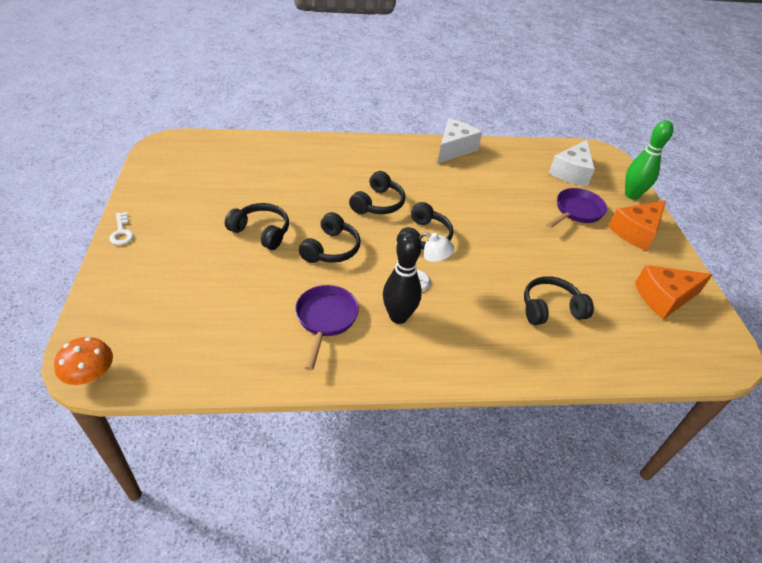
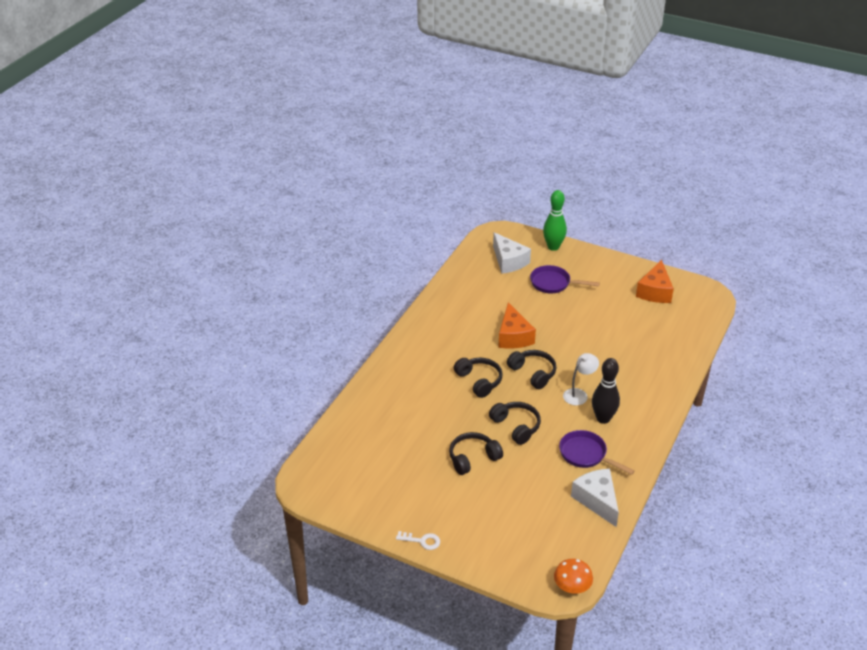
camera: 55 degrees left, 5 degrees down
white cheese [438,119,482,163] -> white cheese moved to [571,469,619,527]
black headphones [524,276,594,325] -> none
purple pan [546,188,607,228] -> purple pan turned 60 degrees counterclockwise [530,265,600,293]
orange cheese [608,201,666,251] -> orange cheese moved to [498,302,536,348]

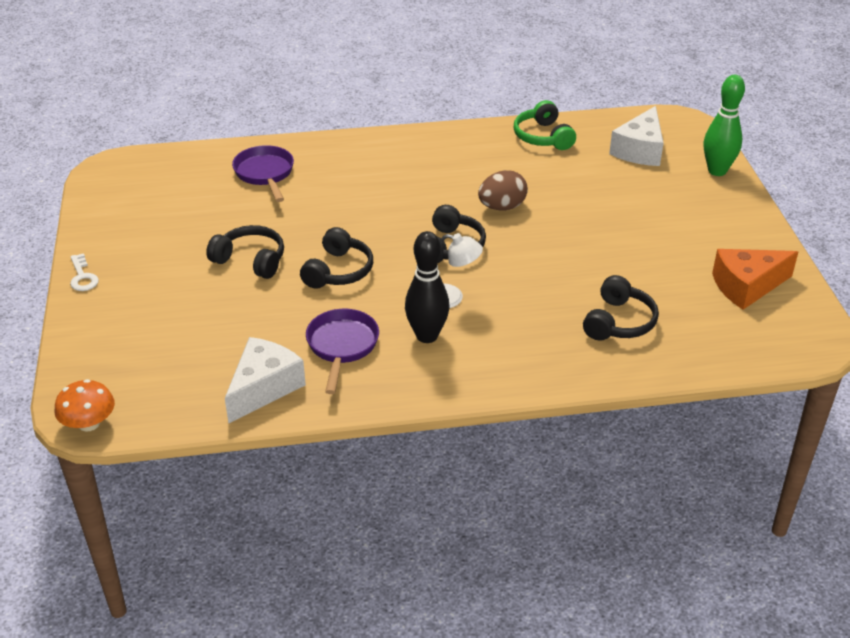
camera: 55 degrees right, 0 degrees up
black headphones [454,358,503,398] -> black headphones moved to [583,275,659,340]
orange cheese [498,302,536,348] -> brown egg [478,170,528,211]
purple pan [530,265,600,293] -> purple pan moved to [232,145,294,202]
none -> green headphones [514,100,576,150]

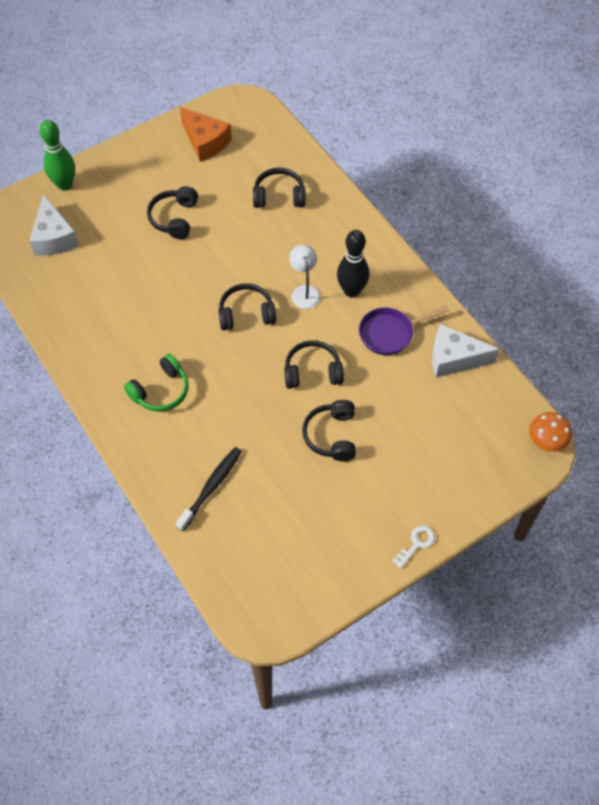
camera: 115 degrees left, 20 degrees up
purple pan [232,145,294,202] -> black toothbrush [176,447,242,531]
brown egg [478,170,528,211] -> none
green headphones [514,100,576,150] -> green headphones moved to [124,354,188,412]
white cheese [609,106,664,166] -> white cheese turned 75 degrees clockwise [29,194,79,256]
none -> black headphones [147,186,198,239]

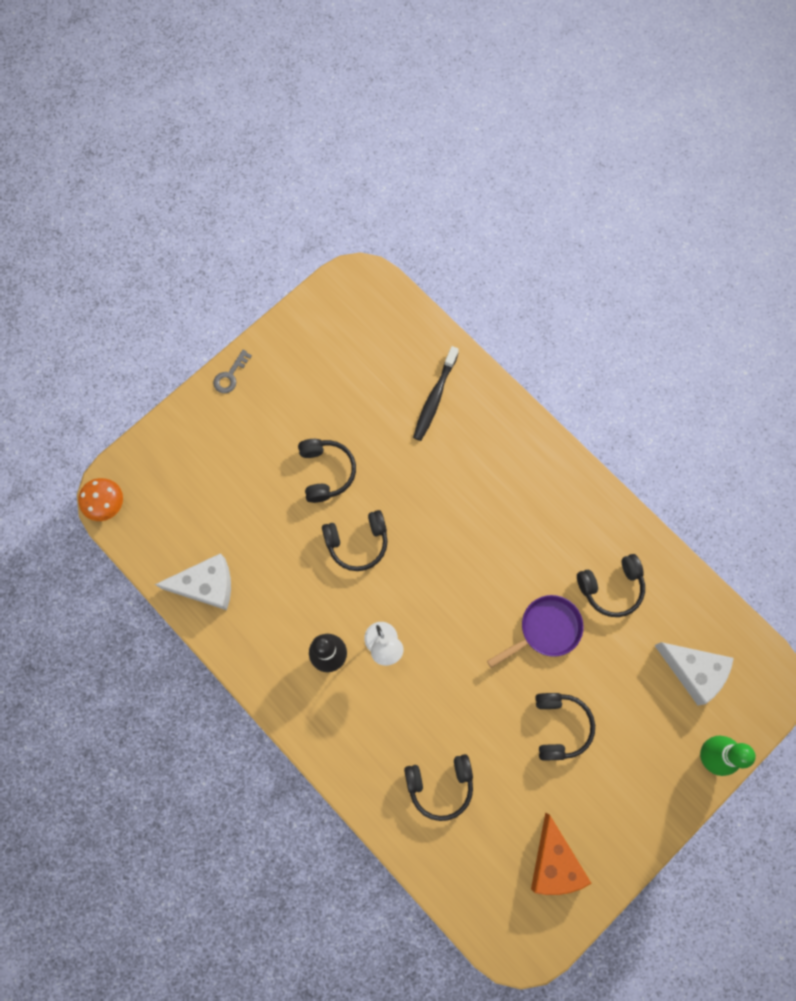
camera: 170 degrees right, 15 degrees up
white cheese [29,194,79,256] -> white cheese turned 150 degrees clockwise [654,642,734,705]
green headphones [124,354,188,412] -> none
orange cheese [180,107,232,162] -> orange cheese turned 135 degrees counterclockwise [531,813,592,895]
black headphones [219,283,276,330] -> black headphones moved to [577,554,645,617]
purple pan [359,306,449,355] -> purple pan moved to [487,595,583,668]
white key [392,526,435,569] -> grey key [213,350,252,393]

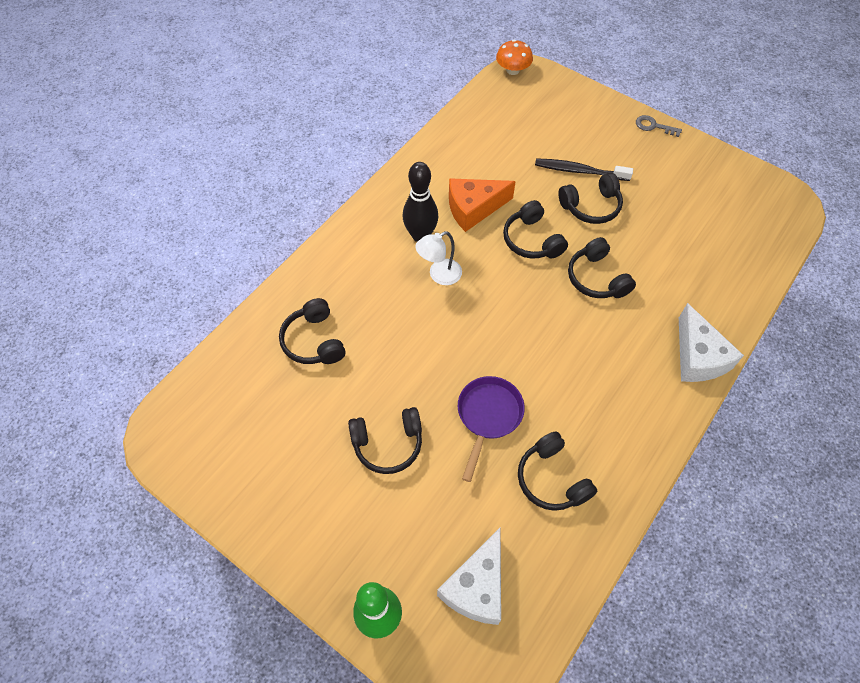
camera: 80 degrees right, 15 degrees down
white cheese [155,553,231,610] -> white cheese moved to [679,303,744,382]
black toothbrush [413,346,459,441] -> black toothbrush moved to [535,158,633,181]
purple pan [487,595,583,668] -> purple pan turned 120 degrees counterclockwise [458,376,525,482]
orange cheese [531,813,592,895] -> orange cheese moved to [449,178,516,232]
none -> black headphones [568,237,636,298]

